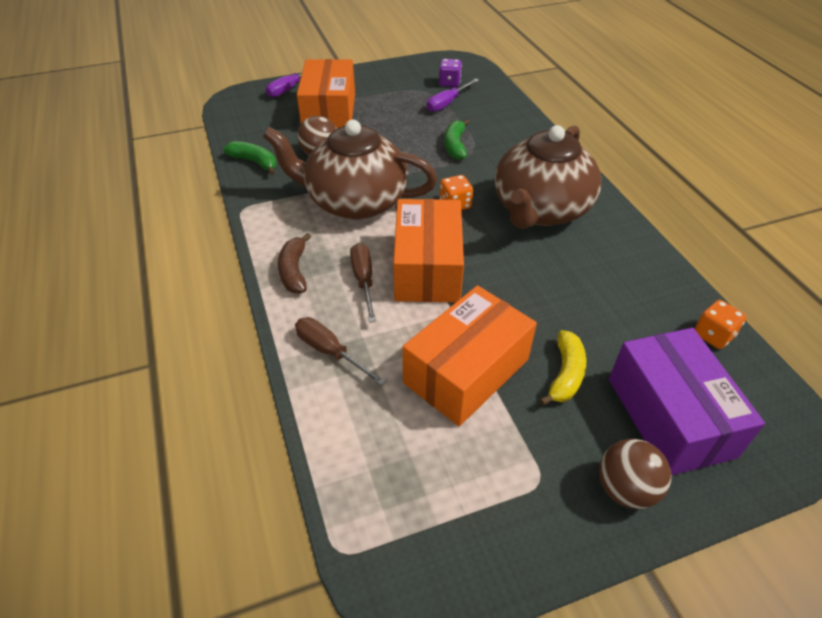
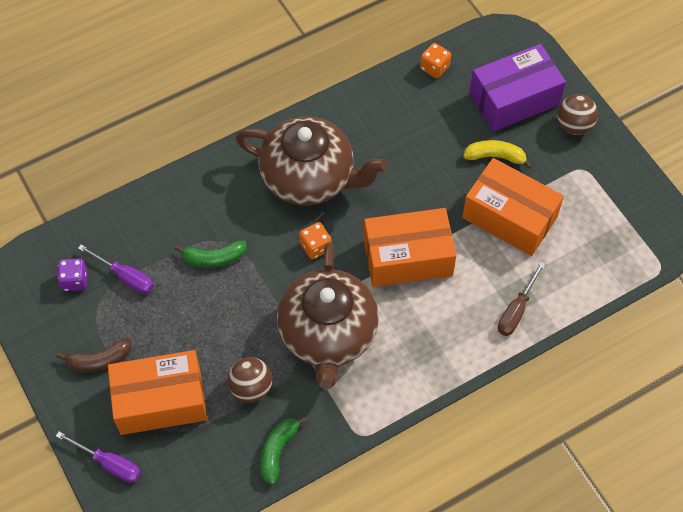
camera: 100 degrees left, 15 degrees up
brown banana [278,233,311,294] -> brown banana moved to [57,338,132,372]
brown screwdriver [350,243,376,323] -> none

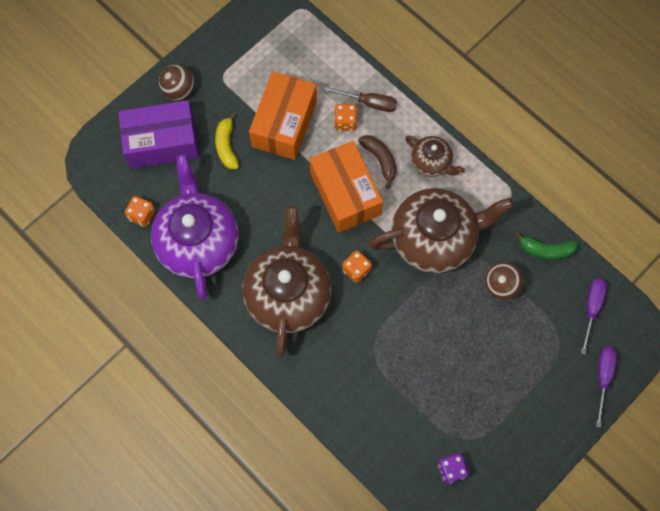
camera: 105 degrees left, 10 degrees up
brown banana [57,338,132,372] -> brown banana moved to [358,135,397,188]
purple screwdriver [78,244,154,294] -> purple screwdriver moved to [581,278,607,355]
orange box [108,350,207,435] -> none
green banana [175,240,247,268] -> none
purple box [469,44,566,131] -> purple box turned 60 degrees counterclockwise [118,100,200,169]
none -> purple teapot [151,154,239,300]
none -> orange dice [335,104,357,131]
none -> brown teapot [405,135,465,177]

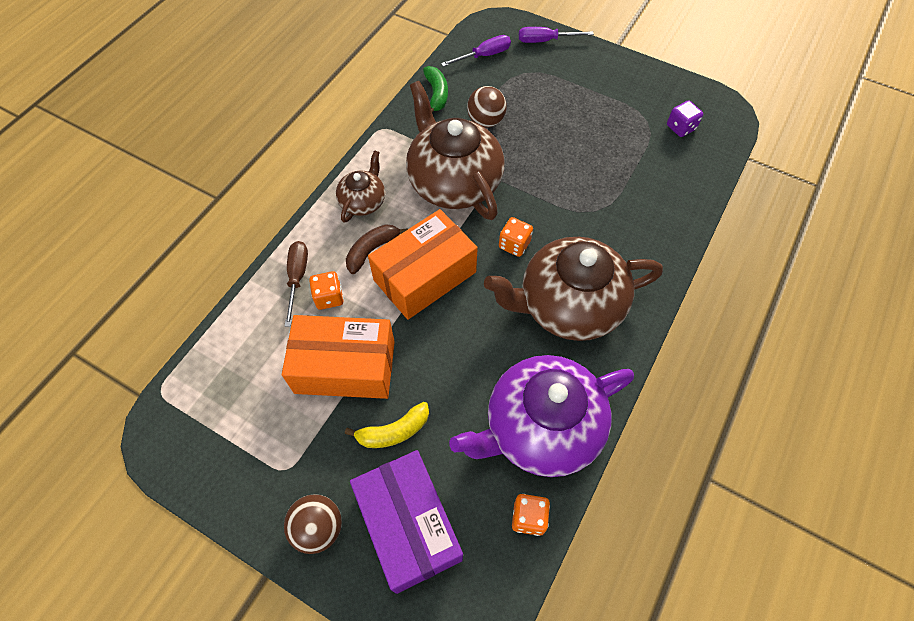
camera: 105 degrees left, 10 degrees down
purple screwdriver [581,278,607,355] -> purple screwdriver turned 150 degrees clockwise [441,35,511,67]

